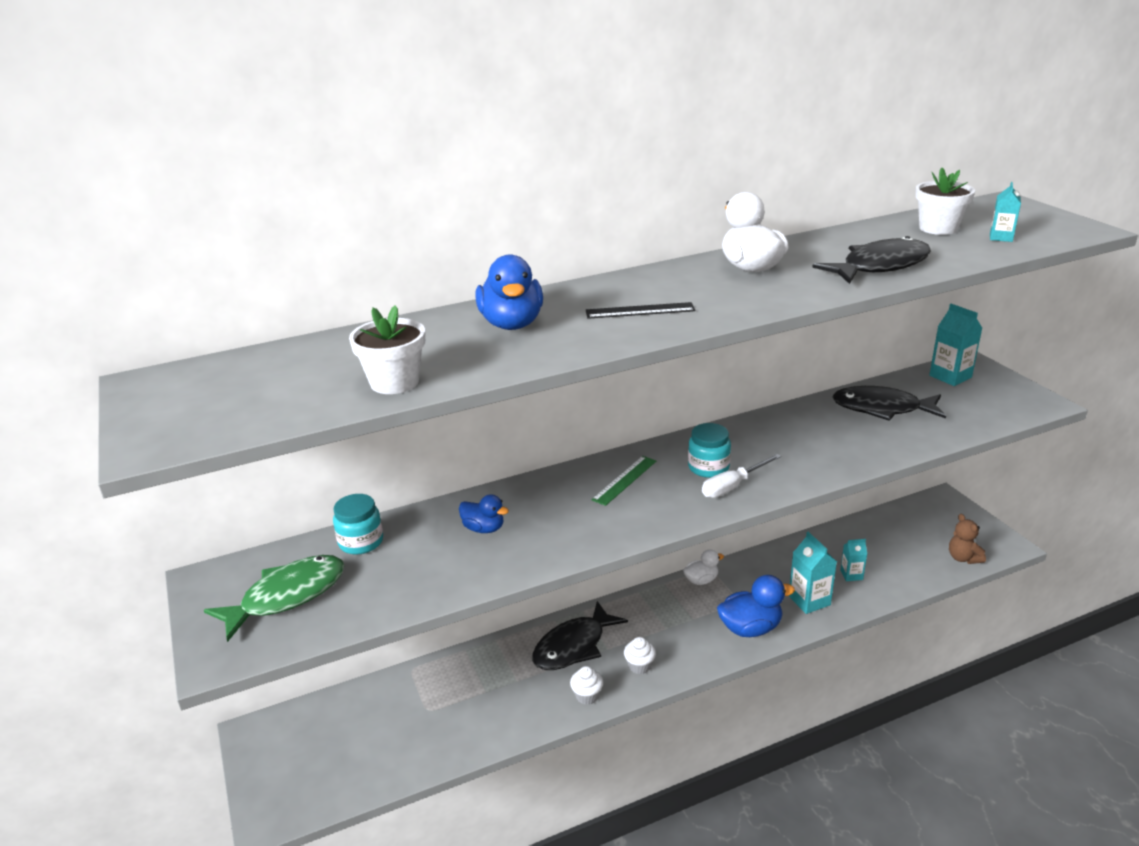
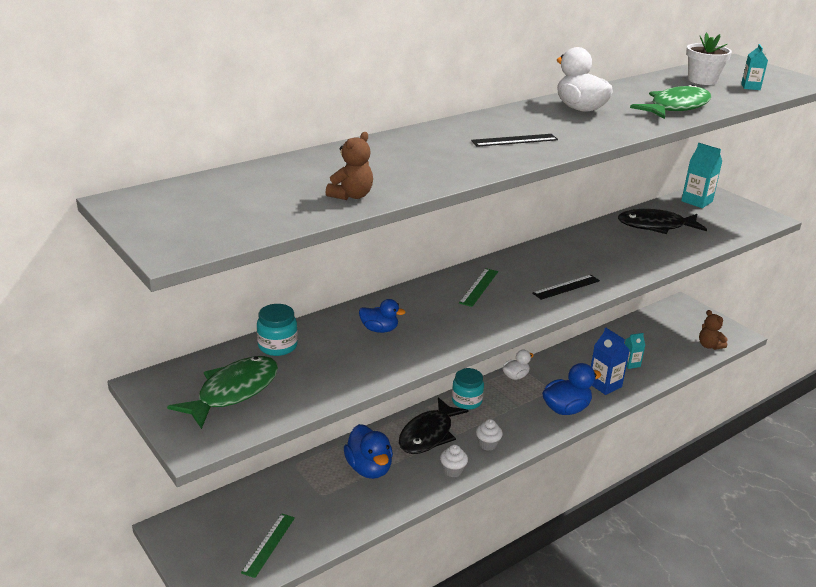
camera: 15 degrees left, 0 degrees up
white flower pot [349,305,425,394] -> brown teddy bear [326,132,373,200]
blue duck [475,254,543,330] -> blue duck moved to [344,424,393,479]
turquoise jar [688,423,731,478] -> turquoise jar moved to [452,368,484,410]
white screwdriver [702,454,781,498] -> black ruler [532,275,600,300]
turquoise carton [789,532,837,614] -> blue carton [591,328,630,395]
black fish [812,236,931,284] -> green fish [630,84,711,119]
none -> green ruler [241,513,295,578]

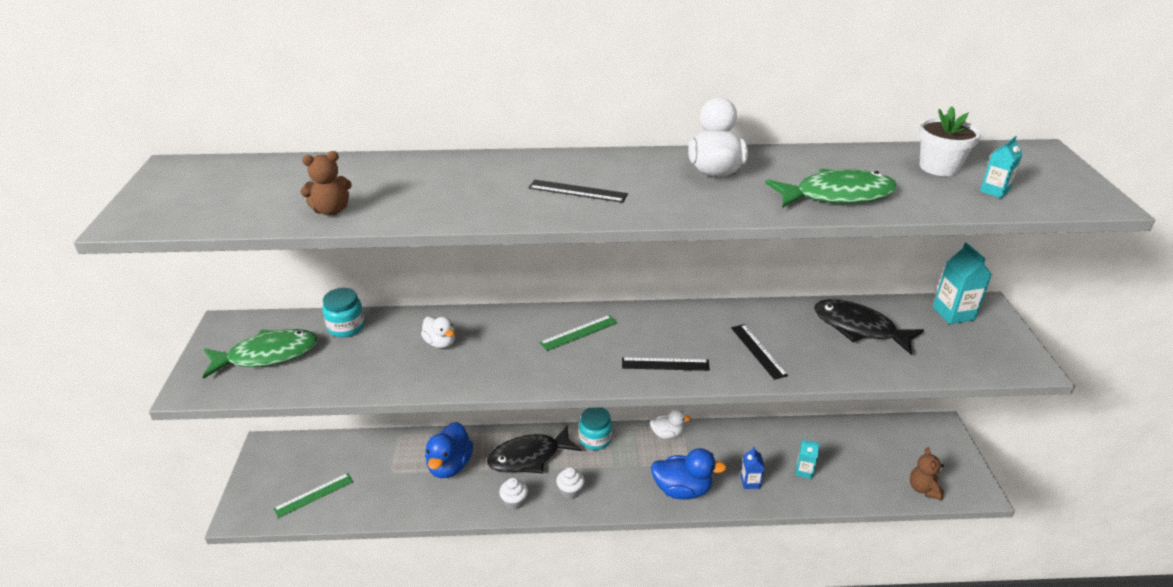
camera: 35 degrees right, 5 degrees up
blue duck [359,299,406,333] -> white duck [421,316,455,348]
blue carton [591,328,630,395] -> blue carton [741,446,765,489], size x0.60
none -> black ruler [731,324,788,380]

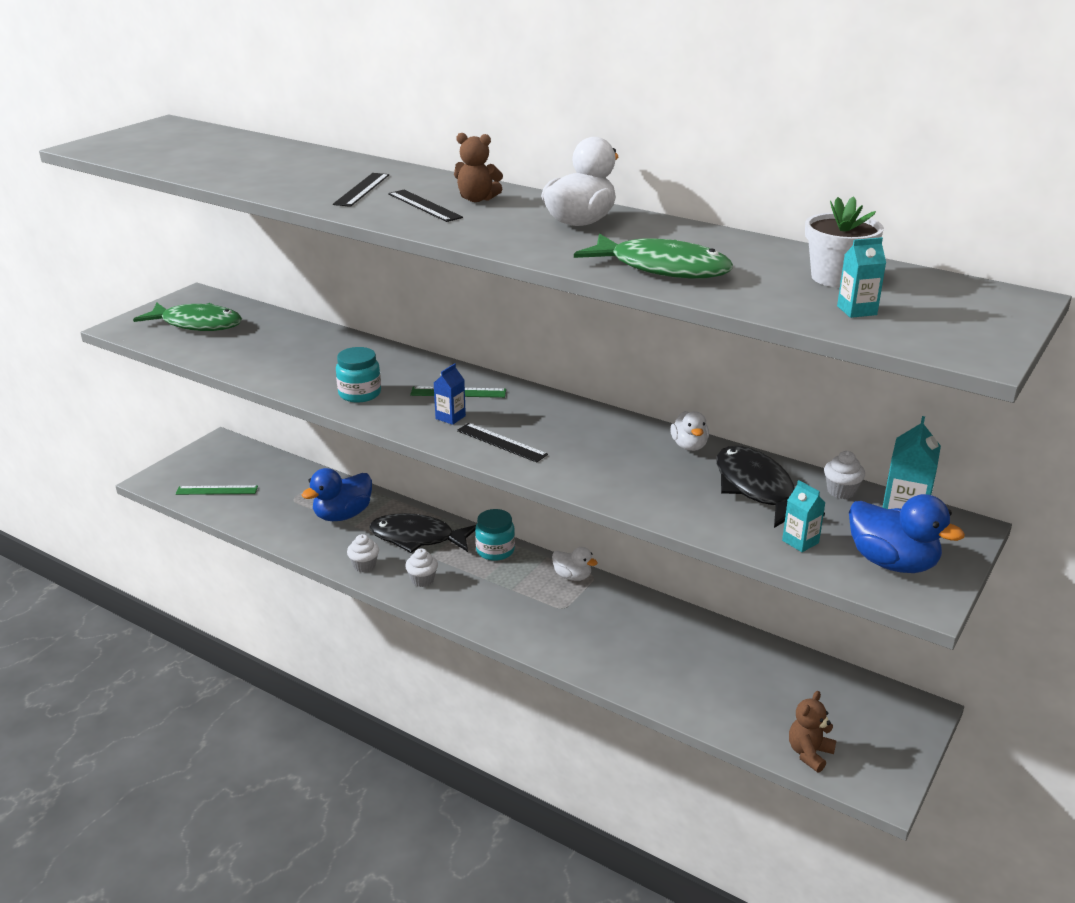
camera: 35 degrees right, 5 degrees down
brown teddy bear [300,151,352,216] -> brown teddy bear moved to [454,133,503,202]
turquoise jar [322,288,365,337] -> turquoise jar moved to [336,347,381,403]
white duck [421,316,455,348] -> white duck moved to [670,411,709,451]
blue duck [651,448,727,499] -> blue duck moved to [849,494,965,573]
black ruler [731,324,788,380] -> black ruler moved to [333,173,389,207]
blue carton [741,446,765,489] -> blue carton moved to [434,363,466,425]
turquoise carton [795,440,820,479] -> turquoise carton moved to [782,480,826,552]
none -> white cupcake [824,451,865,499]

